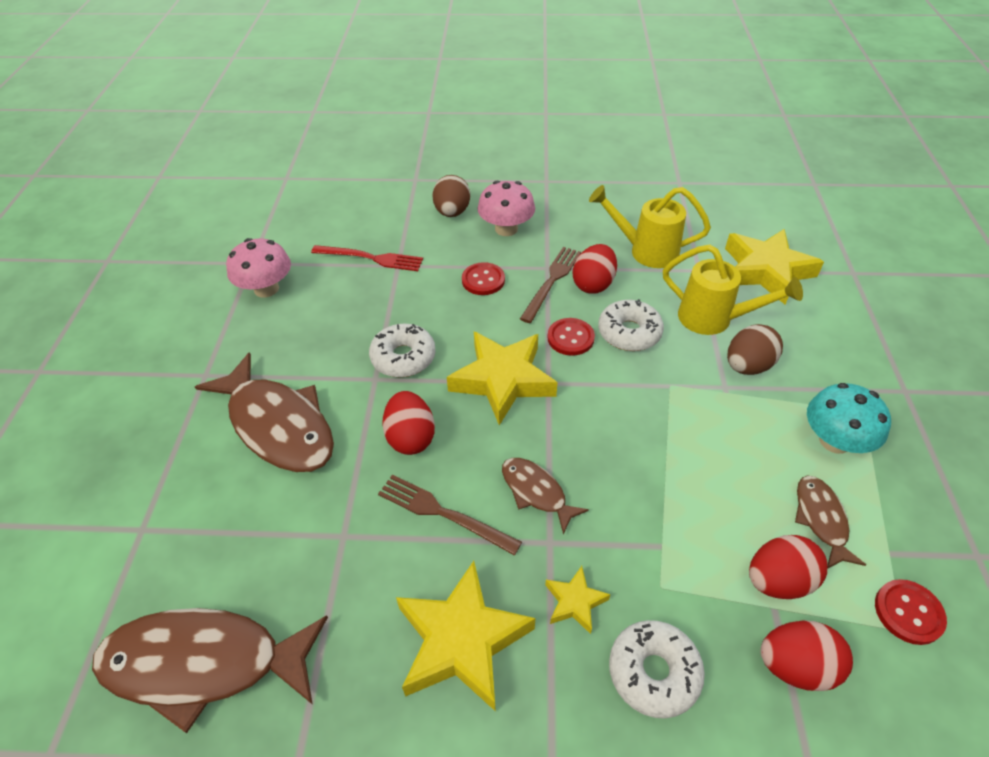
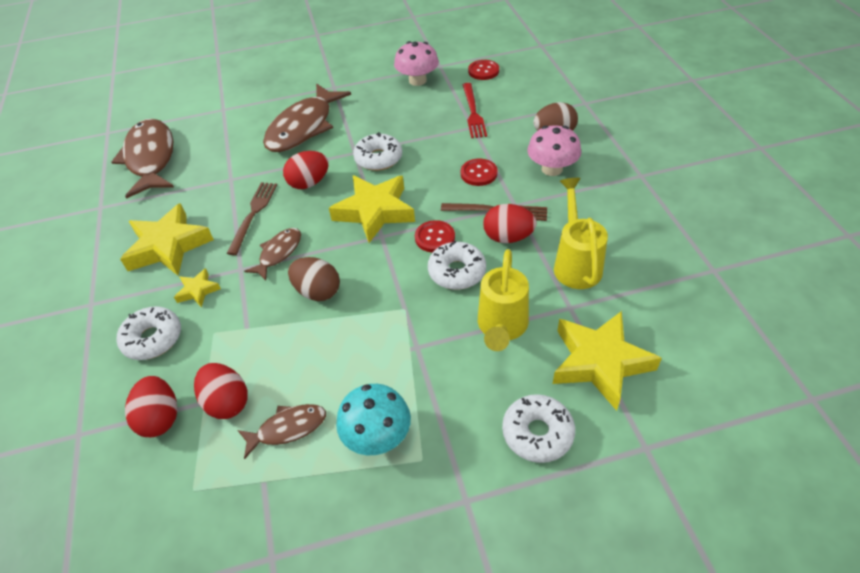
camera: 75 degrees right, 0 degrees up
brown egg [727,324,783,375] -> brown egg moved to [288,257,340,301]
red button [875,579,947,645] -> red button moved to [468,60,499,80]
none -> white donut [502,394,575,463]

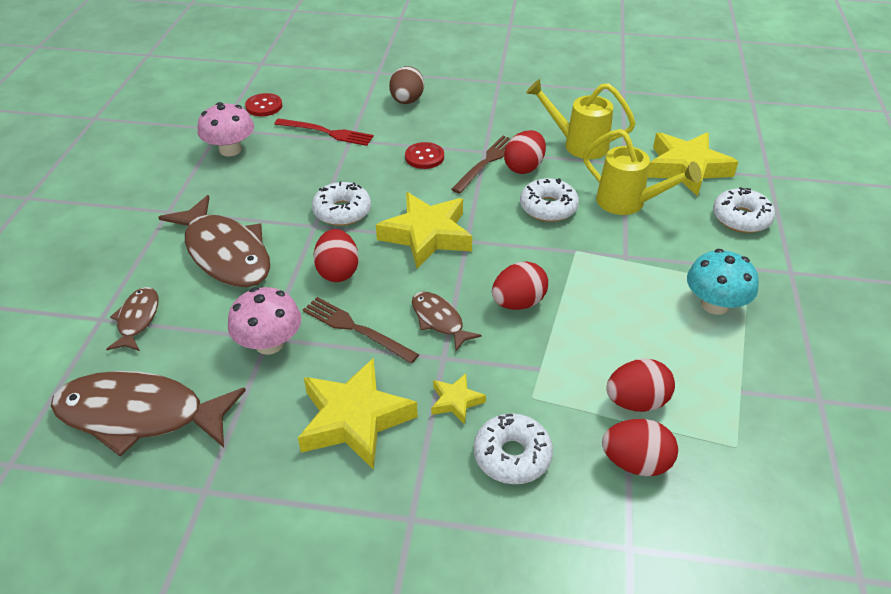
camera: 70 degrees left, 5 degrees down
brown fish [238,404,326,459] -> brown fish moved to [106,287,158,351]
brown egg [288,257,340,301] -> red egg [492,261,548,310]
red button [415,220,455,252] -> none
pink mushroom [527,125,581,176] -> pink mushroom moved to [228,287,301,355]

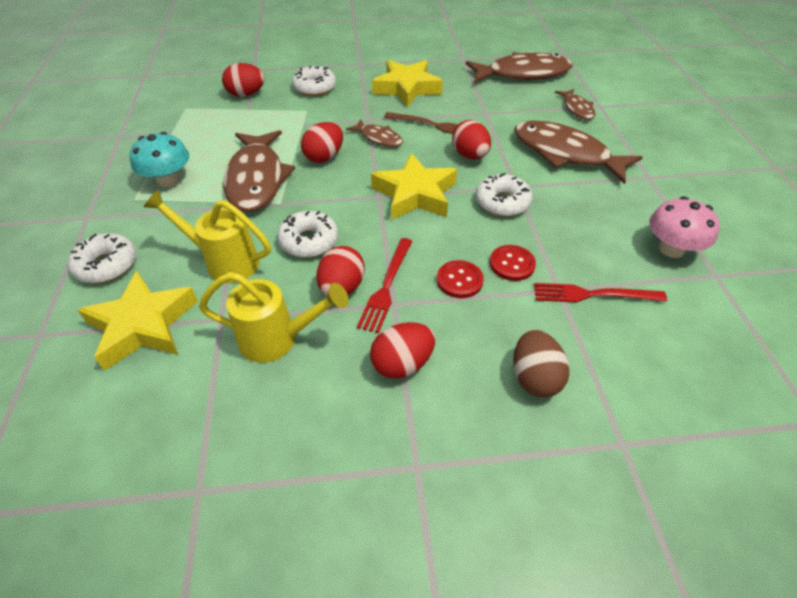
camera: 165 degrees right, 5 degrees up
pink mushroom [228,287,301,355] -> none
red button [245,93,283,116] -> red button moved to [490,245,536,281]
yellow star [431,373,486,425] -> none
brown fork [451,136,512,194] -> red fork [357,238,412,334]
red egg [606,359,675,412] -> red egg moved to [370,322,435,379]
none -> brown fish [224,130,295,212]

